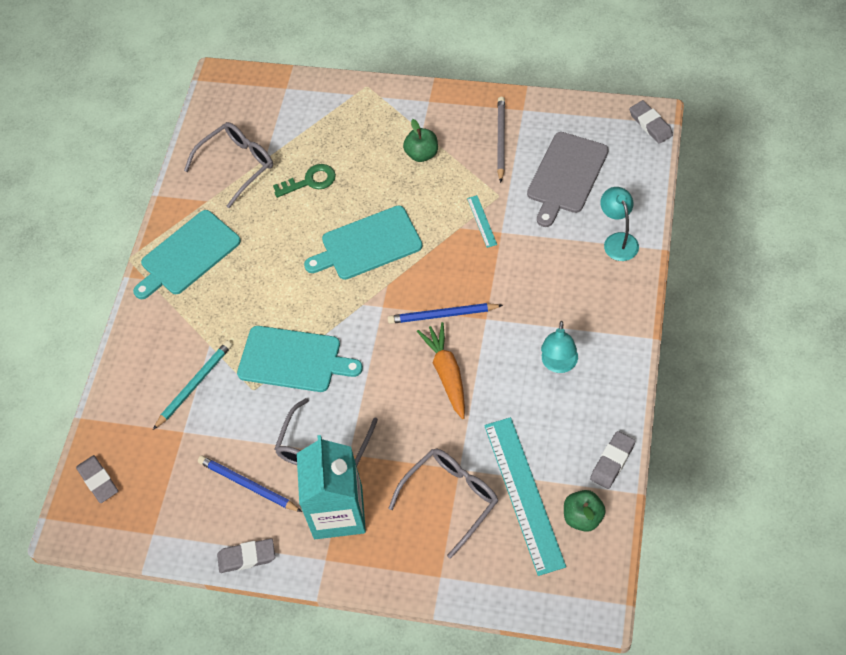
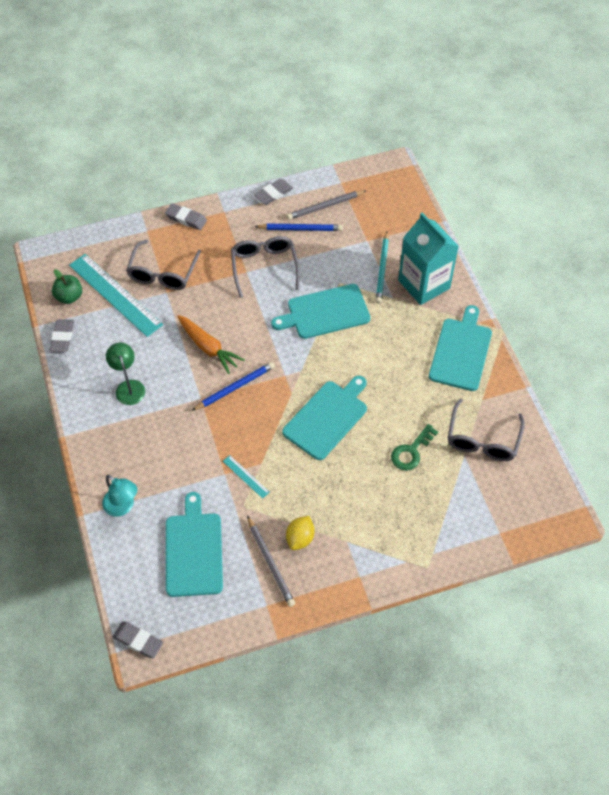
camera: 145 degrees right, 0 degrees up
grey eraser [76,455,118,503] -> grey eraser moved to [165,203,207,230]
turquoise carton [297,435,366,539] -> turquoise carton moved to [398,213,459,305]
green apple [403,119,438,162] -> none
grey cutting board [527,132,609,227] -> turquoise cutting board [166,492,223,597]
turquoise lamp [541,321,578,373] -> green lamp [106,342,145,405]
none -> yellow lemon [286,516,315,550]
none -> grey pencil [287,190,367,220]

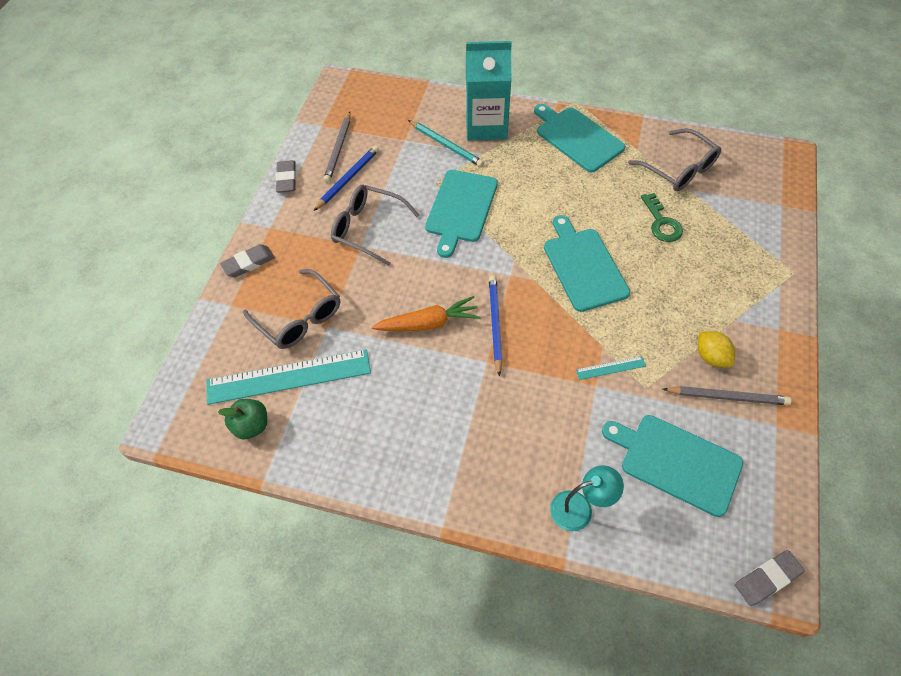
camera: 55 degrees left, 0 degrees up
grey eraser [50,319,74,352] -> none
green lamp [106,342,145,405] -> none

